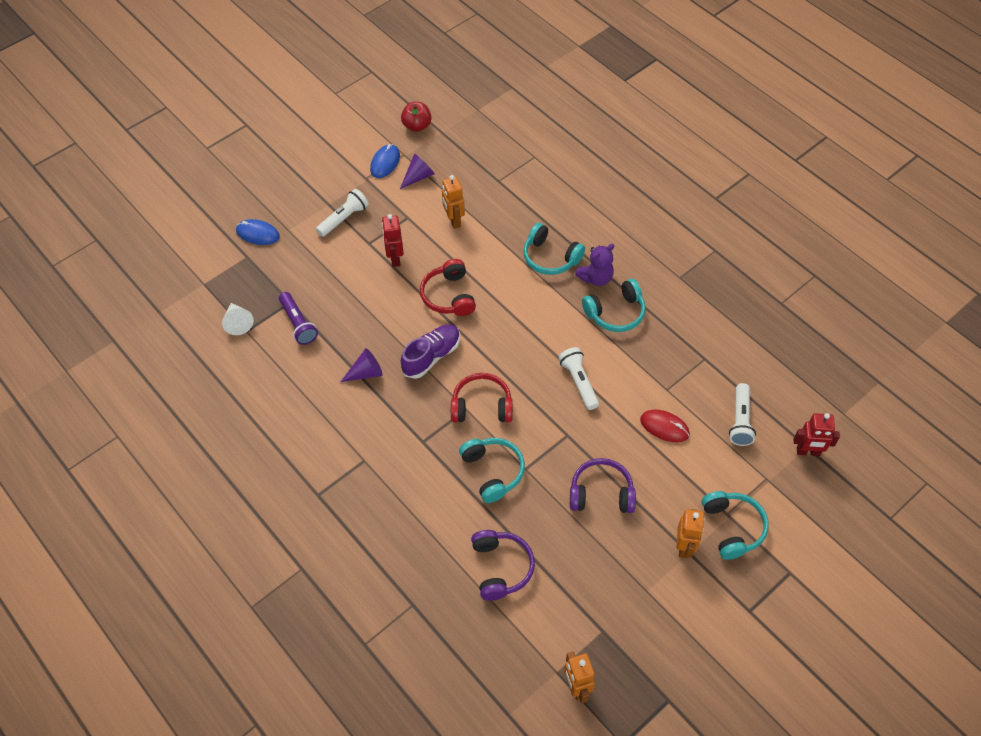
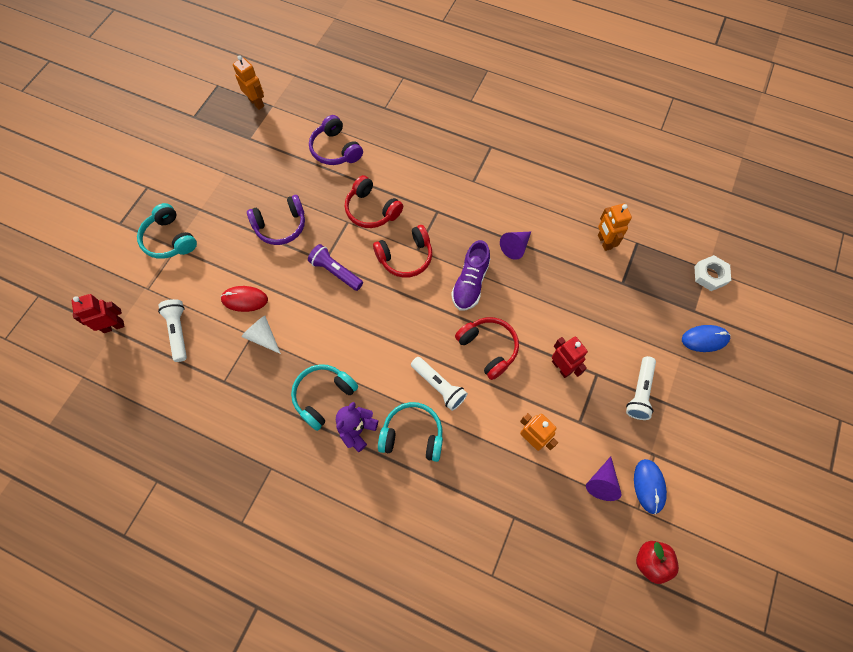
camera: 155 degrees right, 10 degrees up
white cone [222,303,254,335] -> white cone moved to [241,316,281,354]
purple flashlight [279,292,318,345] -> purple flashlight moved to [308,244,363,291]
turquoise headphones [459,438,525,503] -> red headphones [345,175,403,228]
white flashlight [558,347,599,410] -> white flashlight moved to [411,357,468,411]
orange robot [676,509,705,558] -> orange robot moved to [598,204,632,251]
none -> white nut [694,255,731,291]

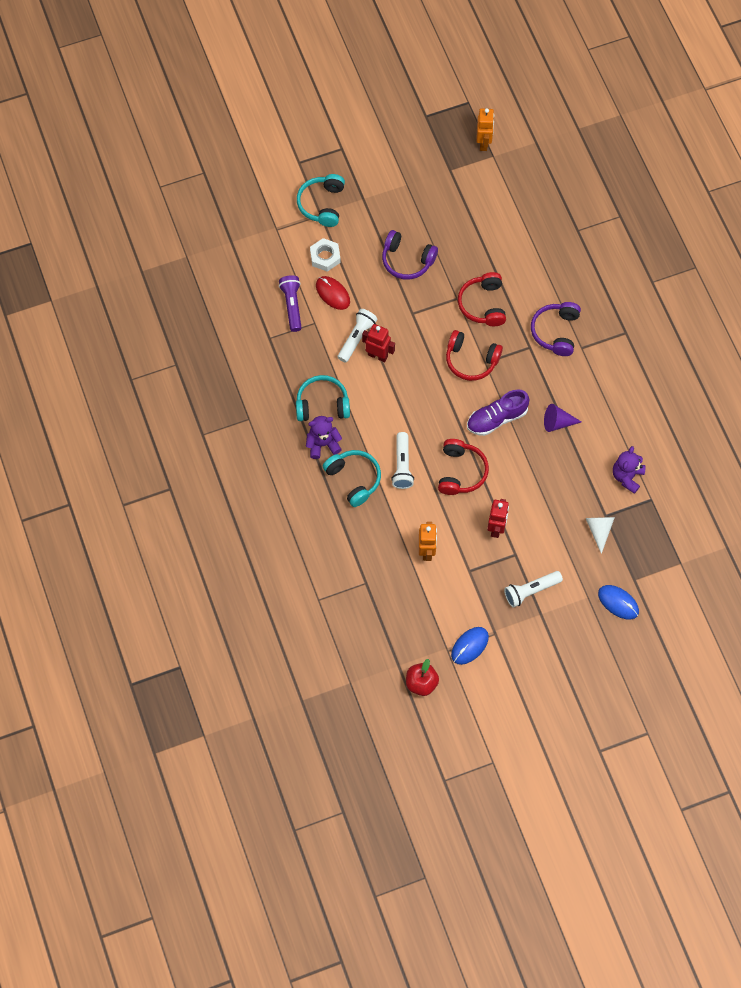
camera: 45 degrees right, 0 degrees up
red robot [72,294,125,333] -> red robot moved to [362,324,395,362]
white flashlight [158,299,187,362] -> white flashlight moved to [338,309,377,363]
white cone [241,316,281,354] -> white cone moved to [586,517,615,554]
purple flashlight [308,244,363,291] -> purple flashlight moved to [279,275,302,332]
purple headphones [309,115,363,165] -> purple headphones moved to [531,302,581,356]
purple cone [586,456,621,501] -> none
orange robot [598,204,632,251] -> purple teddy bear [613,446,646,494]
white nut [694,255,731,291] -> white nut moved to [310,238,341,272]

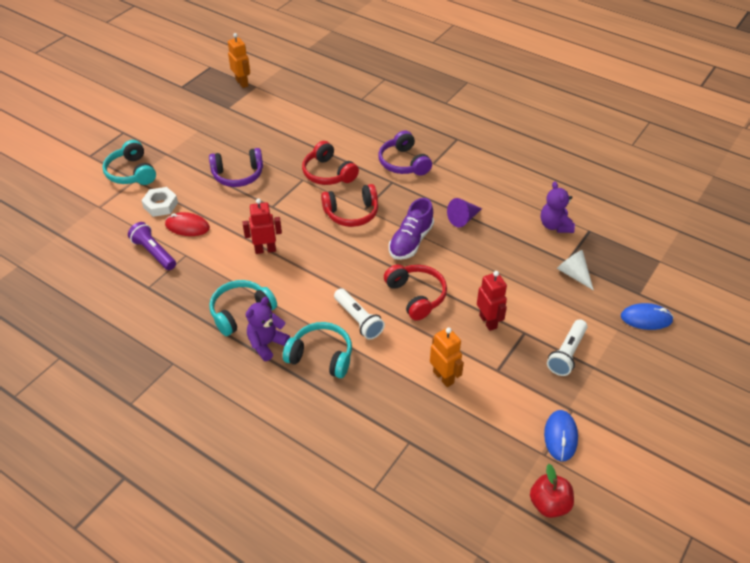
camera: 35 degrees left, 20 degrees down
white flashlight [338,309,377,363] -> none

